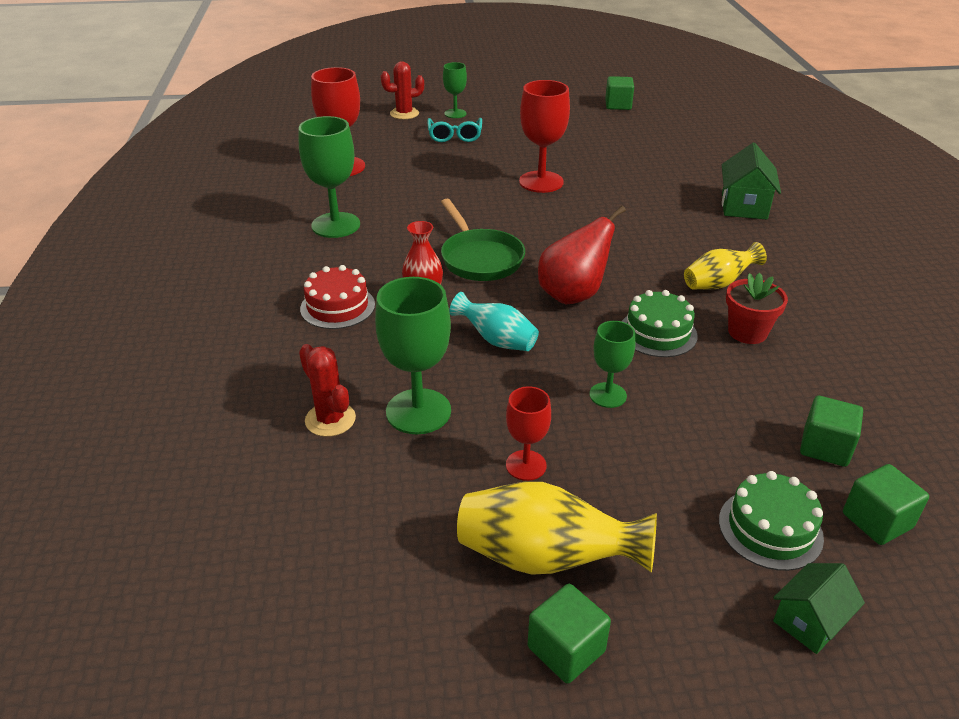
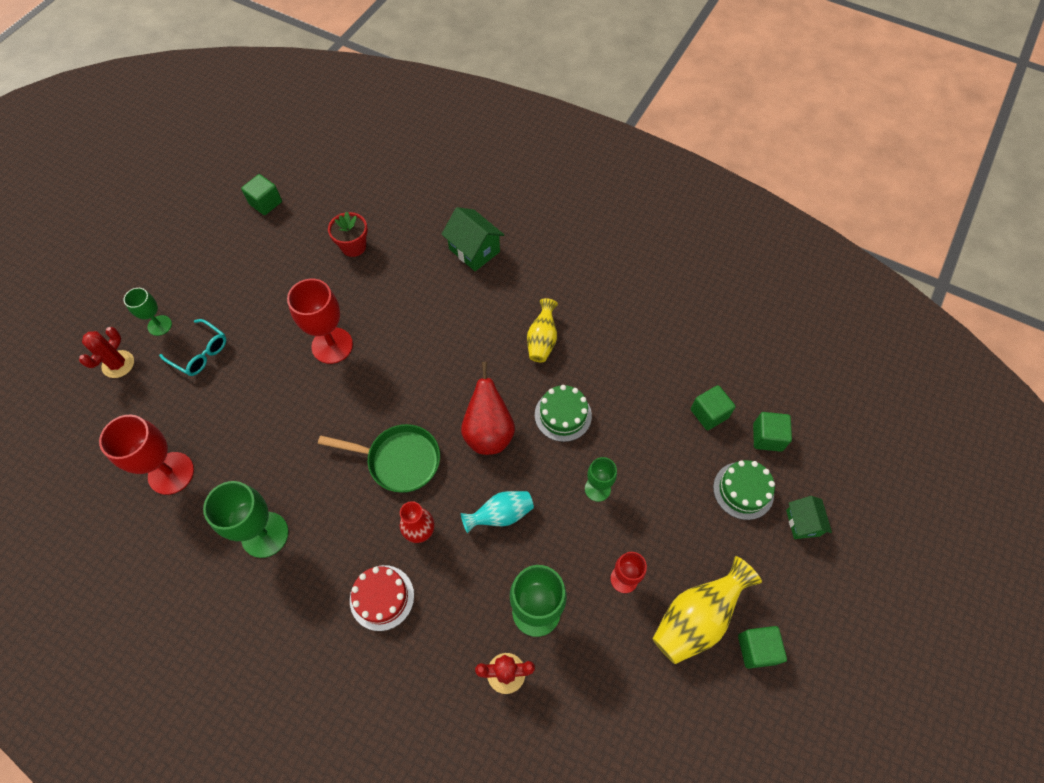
camera: 55 degrees left, 25 degrees up
red flower pot [726,273,788,344] -> red flower pot moved to [328,211,368,257]

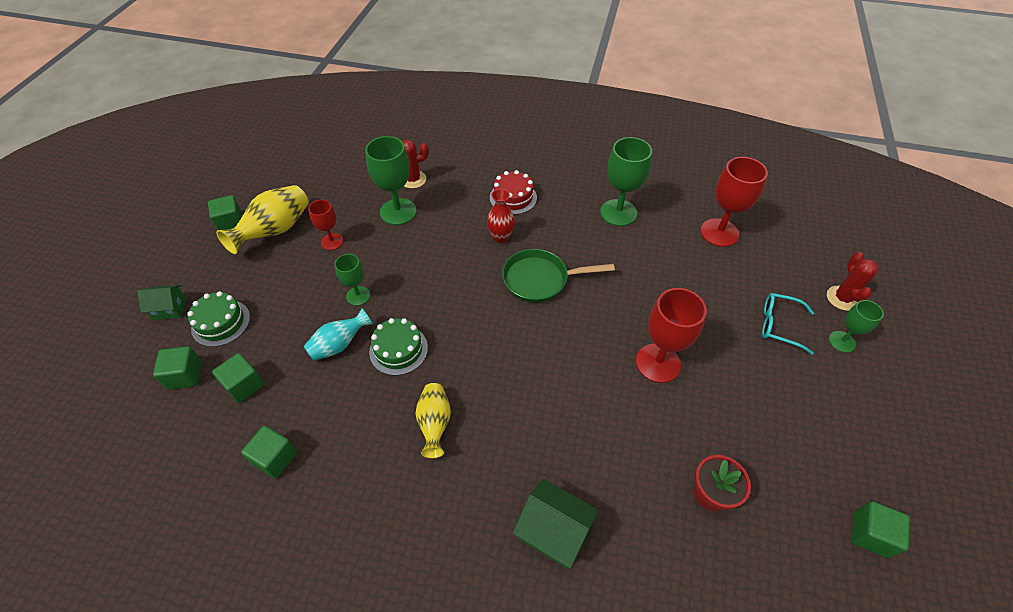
camera: 165 degrees right, 10 degrees down
red pear [461,362,515,455] -> none
turquoise vase [461,491,534,533] -> turquoise vase moved to [304,308,373,361]
green house [786,496,832,539] -> green house turned 75 degrees counterclockwise [137,285,187,320]
none -> green cube [241,426,297,479]

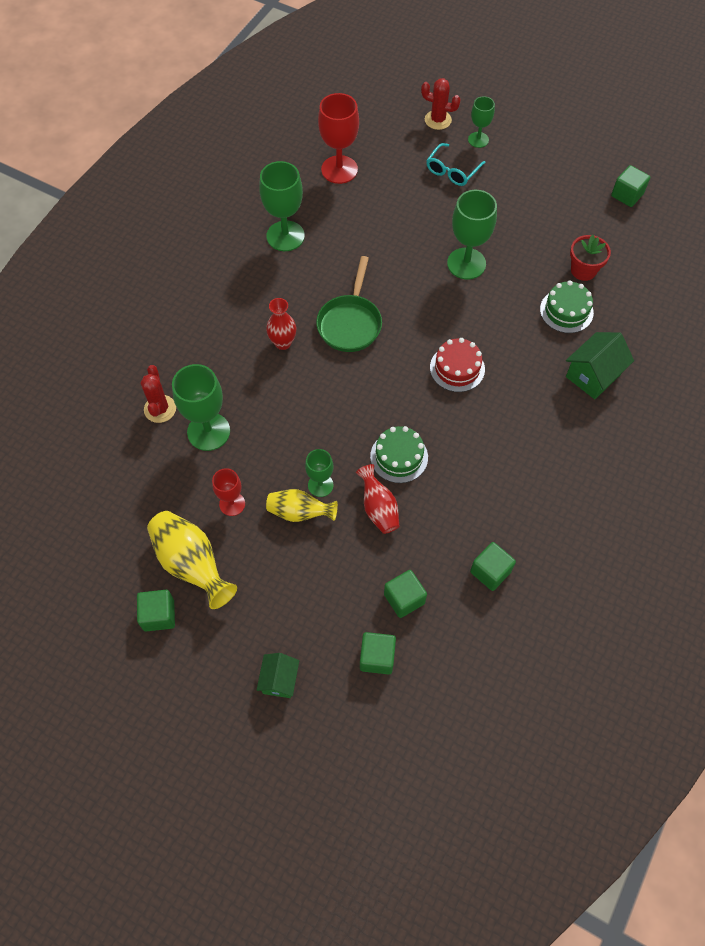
camera: 75 degrees left, 10 degrees up
green cake [187,291,250,347] -> green cake moved to [540,280,594,333]
turquoise vase [304,308,373,361] -> red vase [356,464,399,534]
yellow vase [415,383,451,458] -> yellow vase moved to [266,489,338,522]
red cake [490,170,537,215] -> red cake moved to [430,338,485,392]
red goblet [636,288,707,383] -> green goblet [447,190,497,279]

